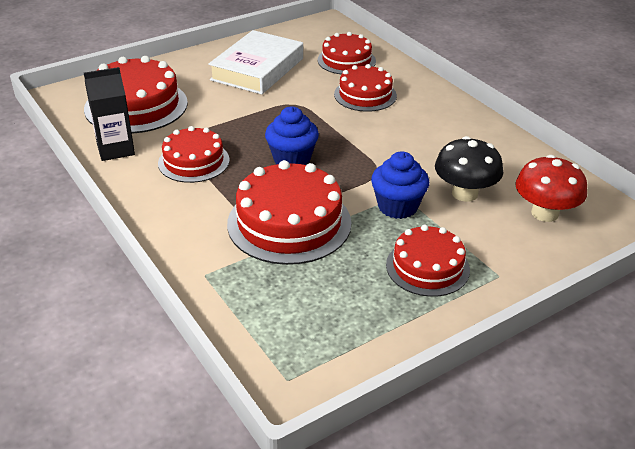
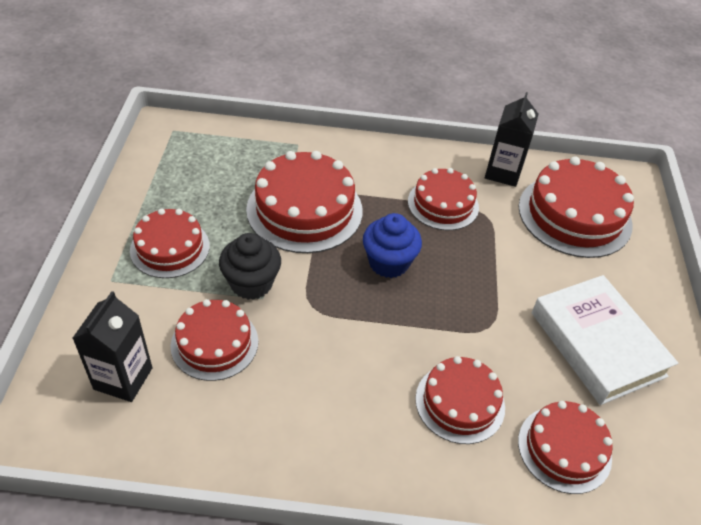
camera: 125 degrees right, 10 degrees up
blue cupcake [371,151,429,219] -> black cupcake [219,233,281,300]
black mushroom [435,136,503,202] -> red cake [171,299,258,381]
red mushroom [515,155,587,222] -> black carton [73,291,152,402]

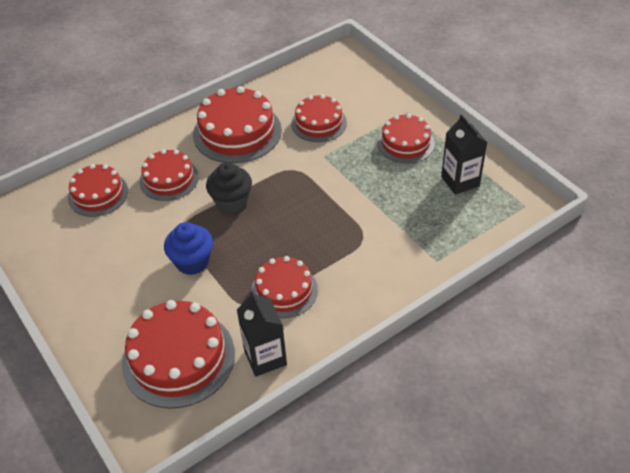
camera: 145 degrees right, 0 degrees up
black carton [73,291,152,402] -> black carton moved to [441,114,487,195]
black cupcake [219,233,281,300] -> black cupcake moved to [206,162,252,213]
red cake [246,151,362,253] -> red cake moved to [193,86,282,163]
blue cupcake [363,213,422,278] -> blue cupcake moved to [164,222,213,275]
white book [532,275,678,405] -> none

